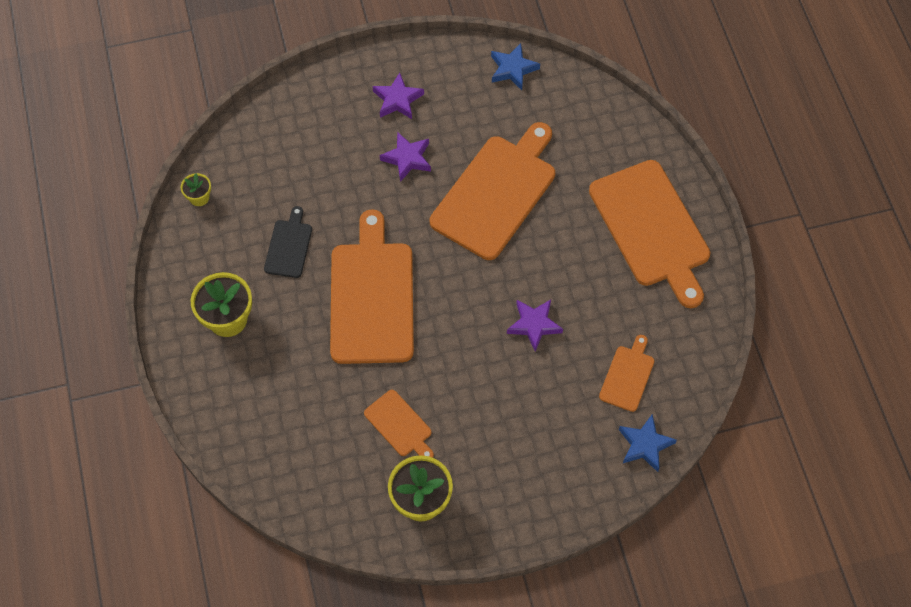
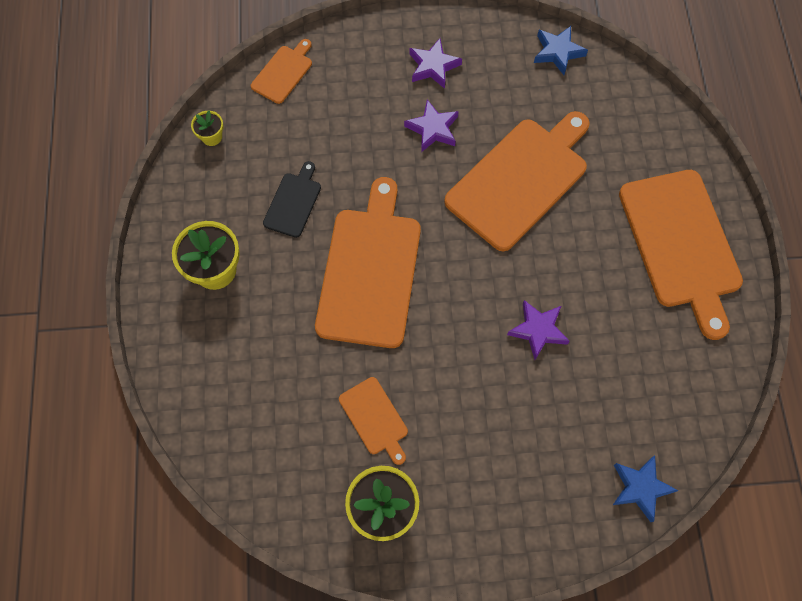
camera: 10 degrees right, 5 degrees up
orange cutting board [599,335,654,412] -> orange cutting board moved to [251,39,312,104]

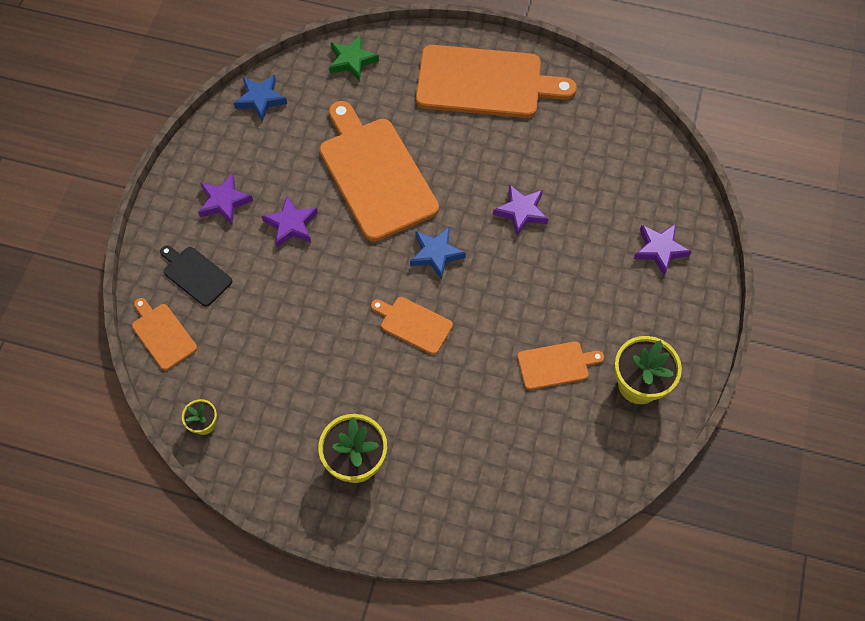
camera: 70 degrees left, 5 degrees down
black cutting board [263,161,321,238] -> black cutting board moved to [160,245,232,307]
orange cutting board [315,177,421,348] -> orange cutting board [371,297,453,355], size x0.47
blue star [613,455,679,522] -> blue star moved to [410,226,466,279]
none -> green star [329,35,379,82]
none -> purple star [634,224,691,276]

